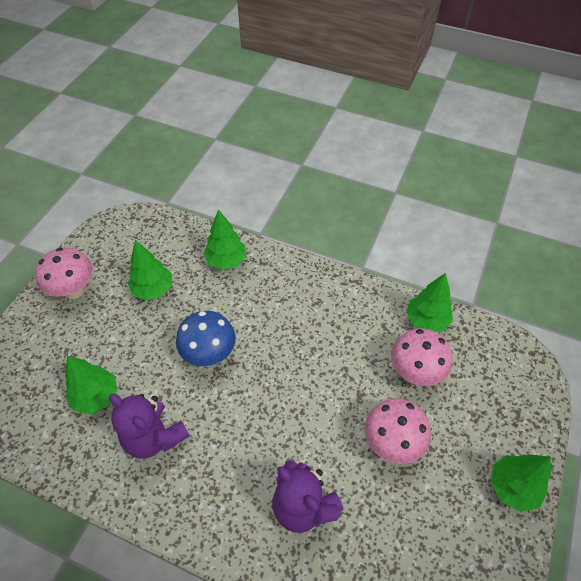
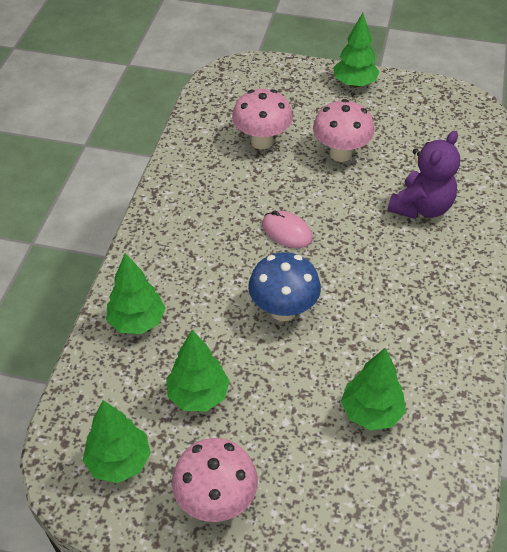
camera: 100 degrees left, 5 degrees down
purple teddy bear [109,394,190,459] -> none
green tree [406,273,453,332] -> green tree moved to [83,400,151,483]
none -> pink mouse [262,210,313,248]

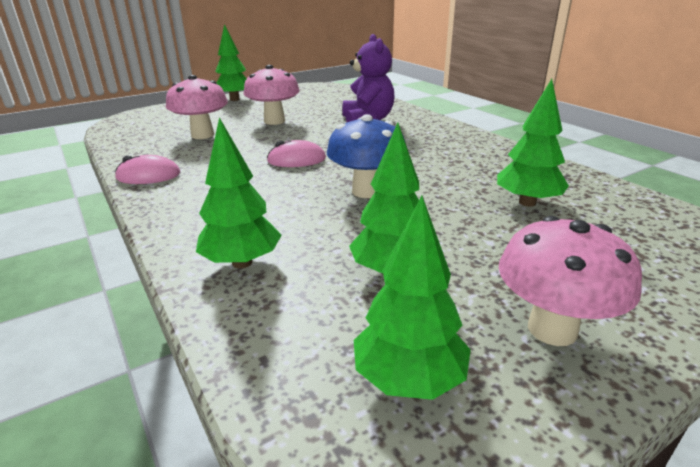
camera: 45 degrees left, 20 degrees down
none -> pink mouse [115,155,180,184]

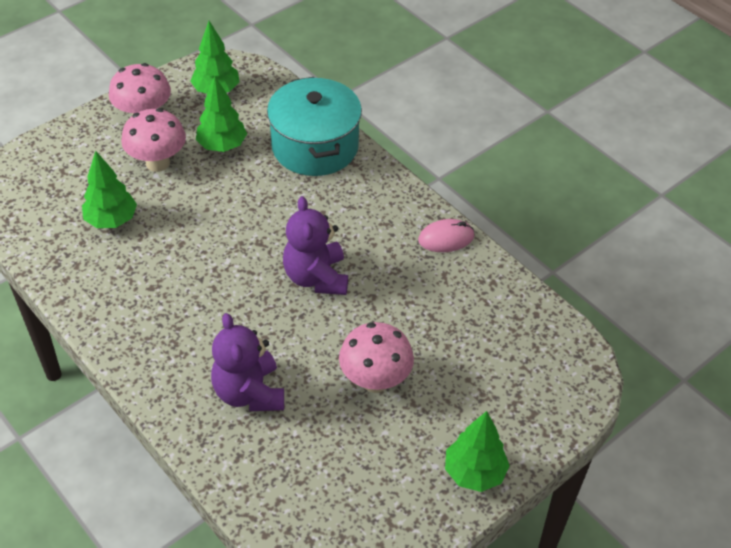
camera: 170 degrees right, 20 degrees up
pink mushroom [166,75,228,139] -> pink mushroom moved to [121,108,186,172]
green tree [196,117,282,269] -> turquoise pot [267,77,362,176]
pink mouse [267,140,326,167] -> purple teddy bear [283,196,348,295]
blue mushroom [327,114,405,198] -> none

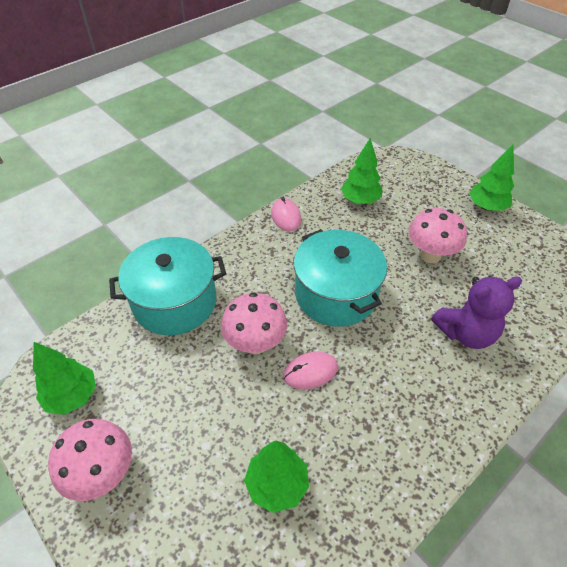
camera: 90 degrees left, 0 degrees up
pink mushroom [121,108,186,172] -> pink mushroom moved to [221,292,287,354]
green tree [196,76,247,152] -> green tree moved to [341,138,382,204]
purple teddy bear [283,196,348,295] -> turquoise pot [294,229,387,327]
none -> pink mouse [283,352,338,389]

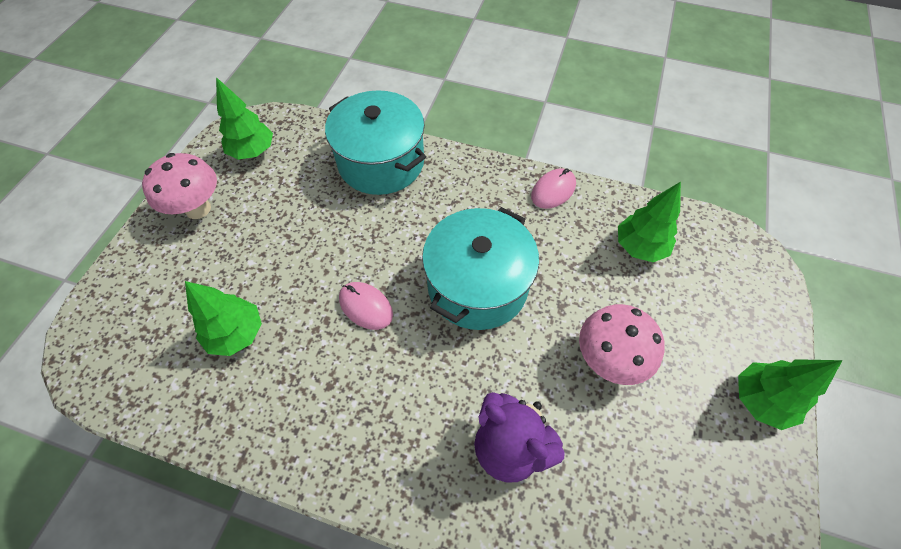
camera: 60 degrees right, 10 degrees up
pink mushroom [221,292,287,354] -> none

